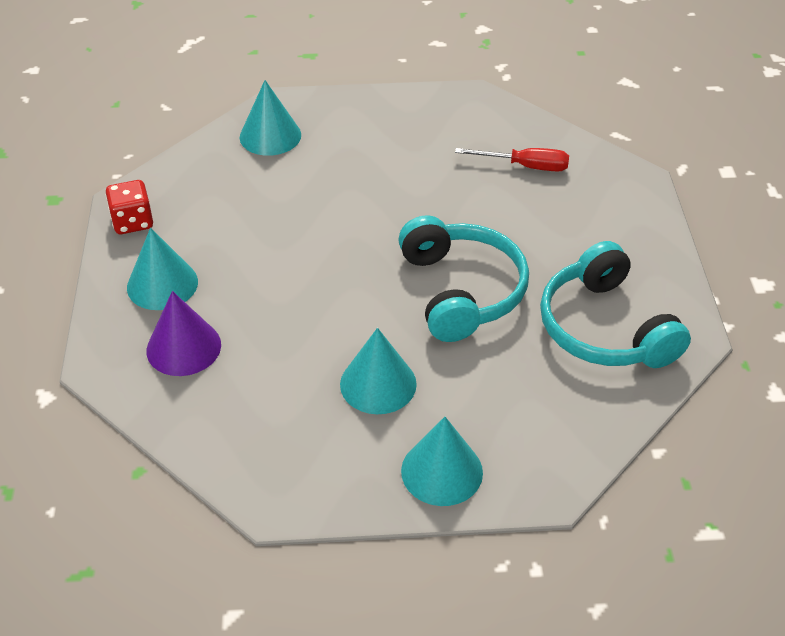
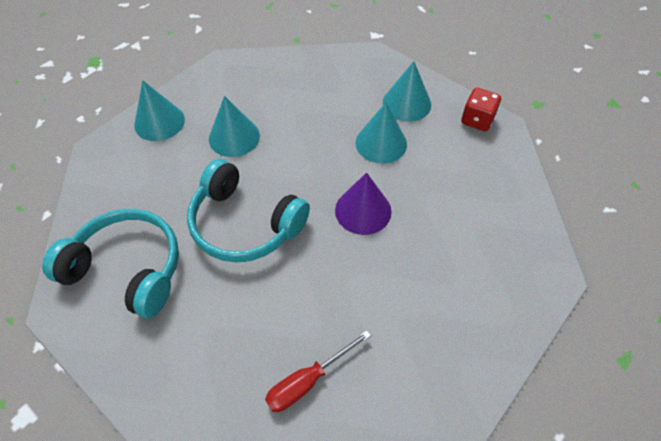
camera: 135 degrees right, 10 degrees up
purple cone [146,291,221,376] -> purple cone moved to [335,172,392,235]
turquoise cone [239,80,301,156] -> turquoise cone moved to [356,102,407,164]

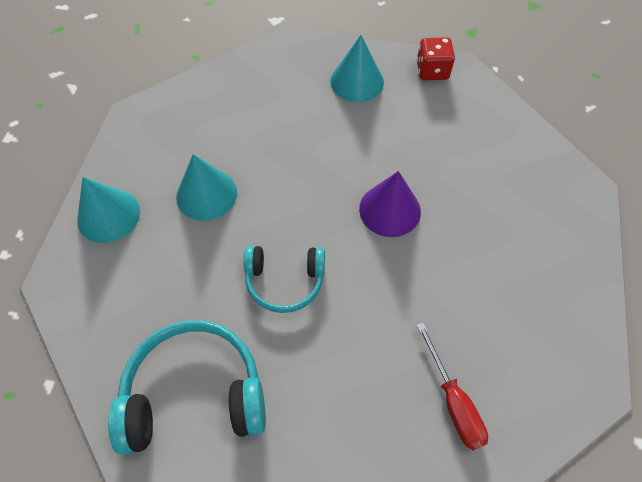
camera: 30 degrees left, 5 degrees up
turquoise headphones [187,159,310,262] -> turquoise headphones [244,246,325,313], size x0.63
red screwdriver [265,330,371,412] -> red screwdriver turned 45 degrees counterclockwise [417,323,488,450]
turquoise cone [356,102,407,164] -> none

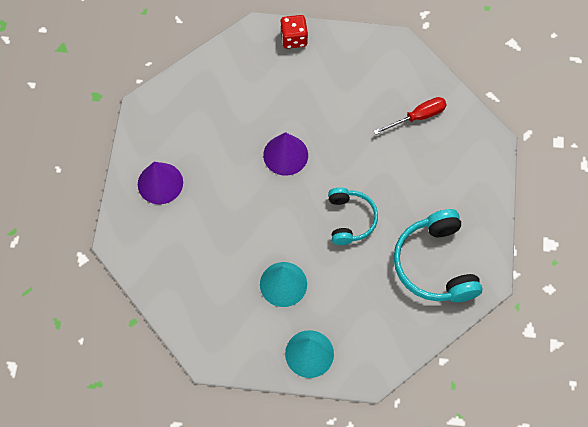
camera: 95 degrees left, 5 degrees up
turquoise cone [330,35,384,102] -> purple cone [138,162,183,204]
red dice [417,37,455,80] -> red dice moved to [280,15,308,49]

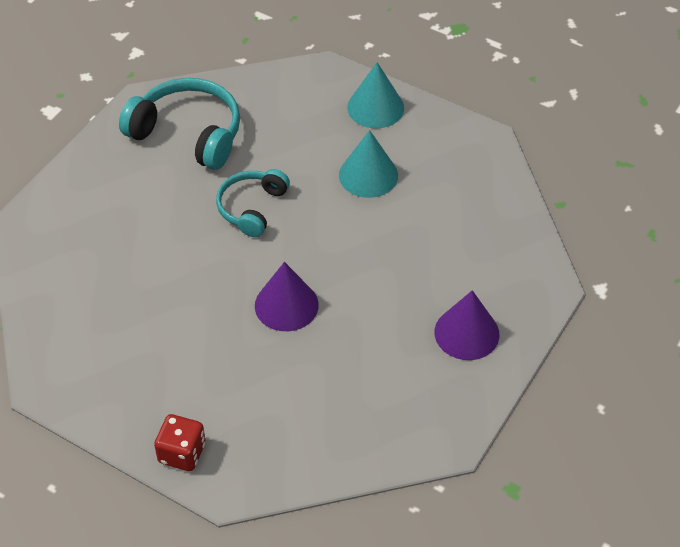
camera: 155 degrees left, 15 degrees down
red screwdriver [374,97,447,135] -> none
turquoise headphones [393,209,483,302] -> turquoise headphones turned 75 degrees counterclockwise [119,78,240,170]

